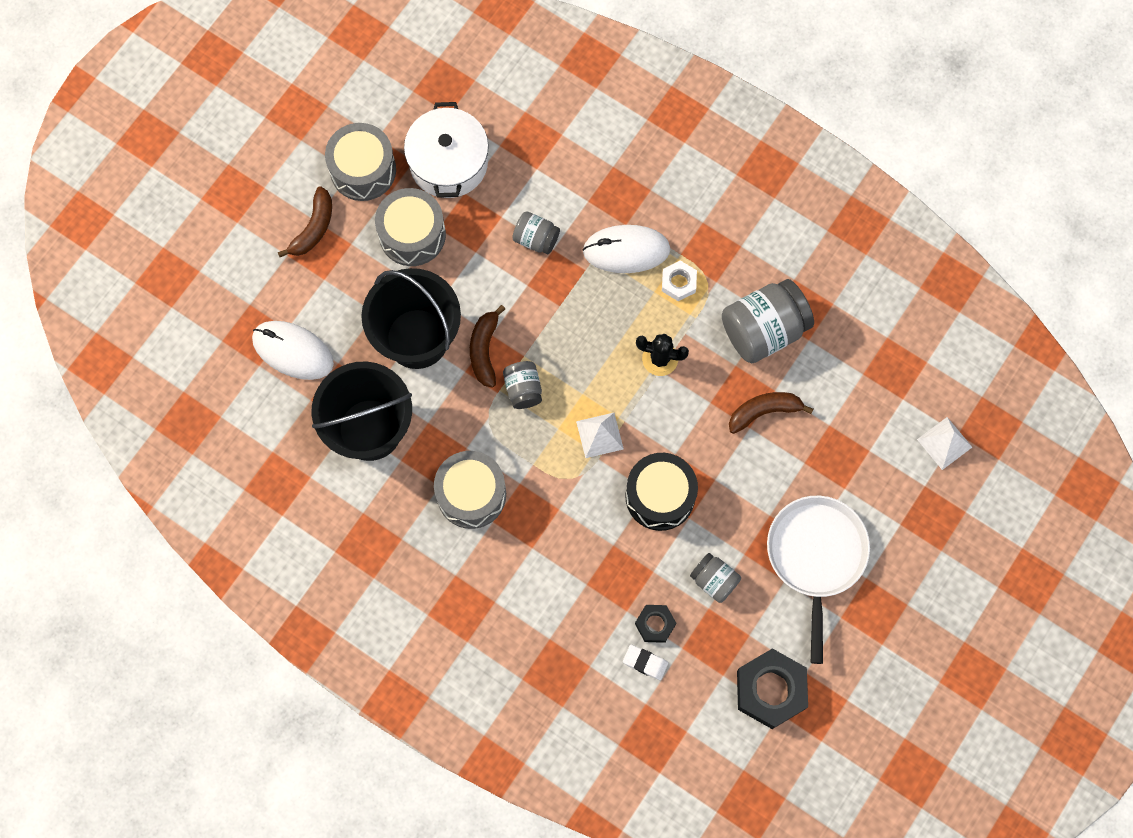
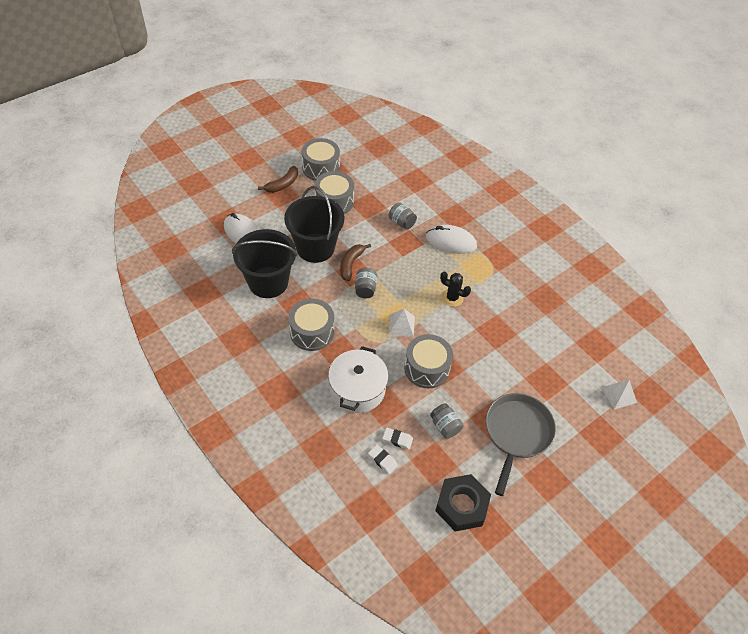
camera: 15 degrees right, 20 degrees down
white pot [404,102,489,198] -> white pot moved to [328,346,388,413]
black drum [625,453,698,531] -> grey drum [404,334,453,388]
black nut [635,605,676,643] -> white eraser [382,428,413,450]
white nut [662,260,697,301] -> none
grey jar [722,279,814,363] -> none
brown banana [729,392,813,434] -> none
white pan [767,496,870,664] -> grey pan [486,393,556,496]

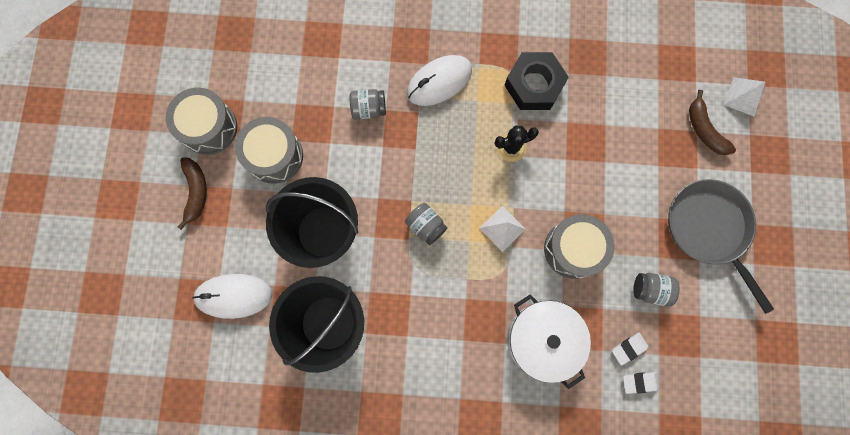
camera: 45 degrees left, 25 degrees up
grey drum [289,299,334,351] -> none
brown banana [340,244,371,281] -> brown banana moved to [689,90,736,155]
black nut [435,474,491,532] -> black nut moved to [504,52,569,110]

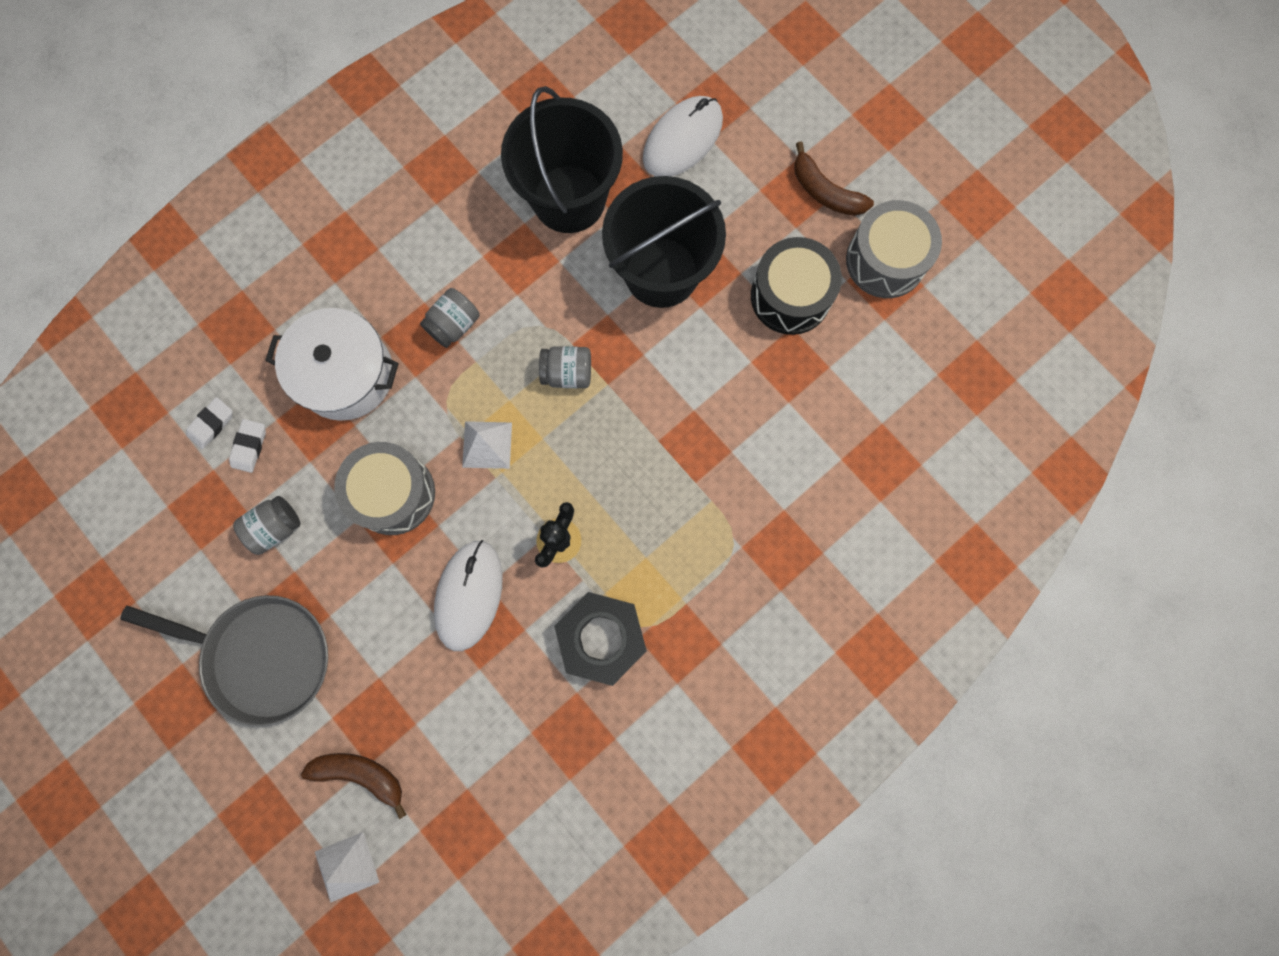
camera: 135 degrees right, 0 degrees up
grey drum [235,117,303,184] -> black drum [751,237,842,335]
grey jar [350,89,386,119] -> grey jar moved to [420,288,479,348]
white mouse [407,55,472,106] -> white mouse moved to [434,540,503,651]

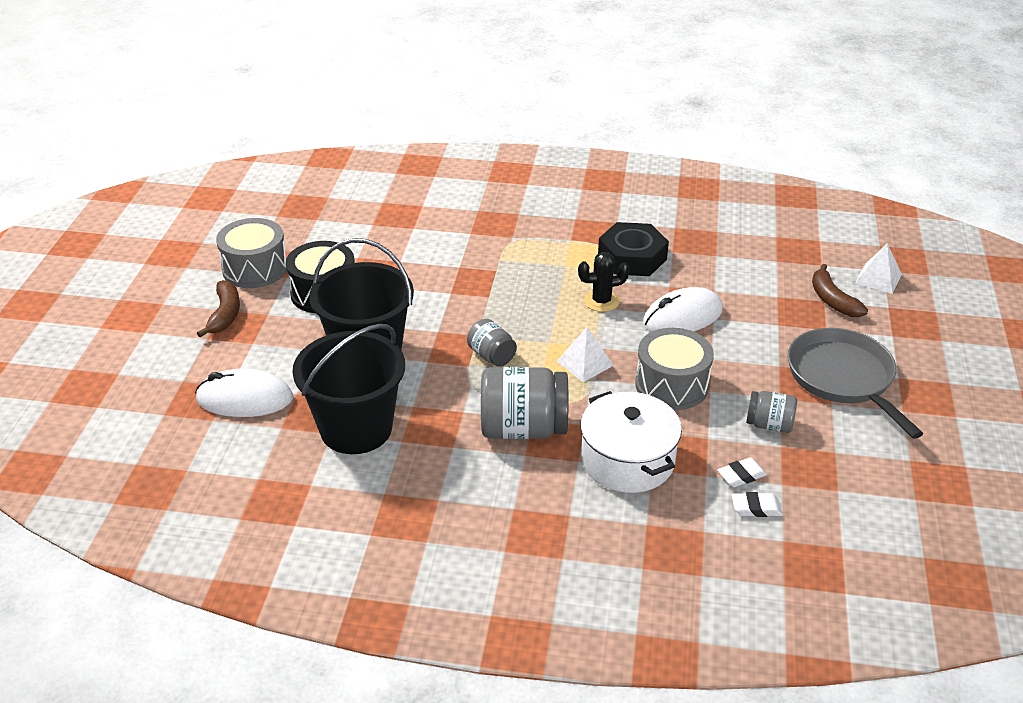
camera: 130 degrees left, 40 degrees down
grey jar [420,288,479,348] -> grey jar [481,367,568,439], size x1.86

